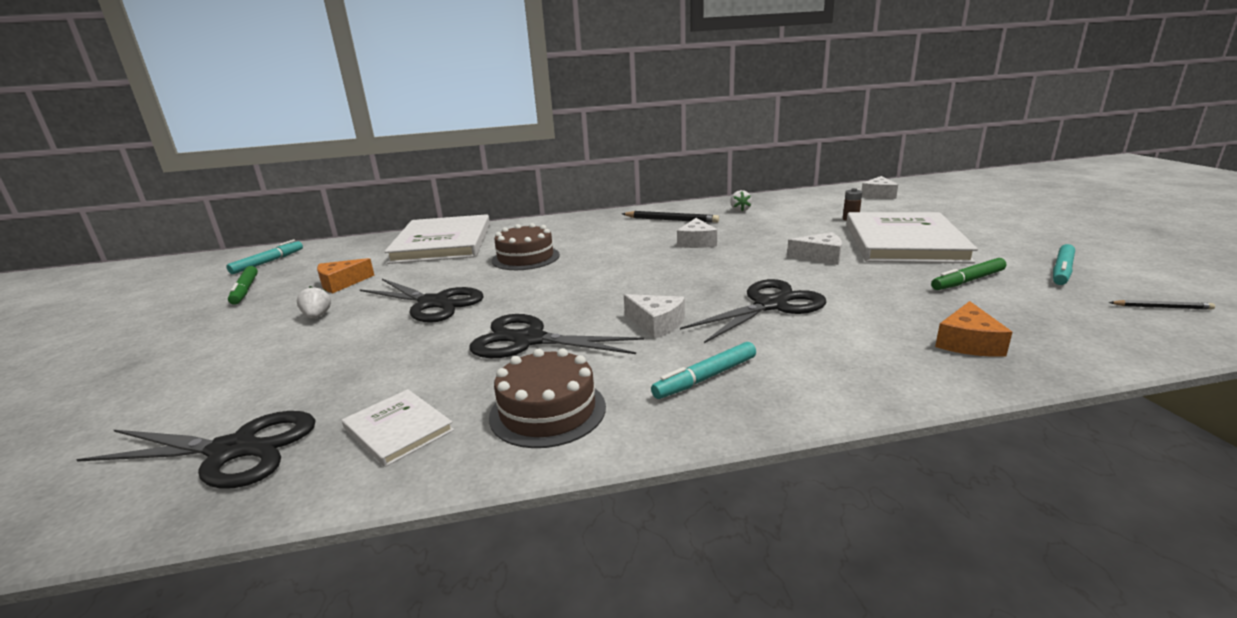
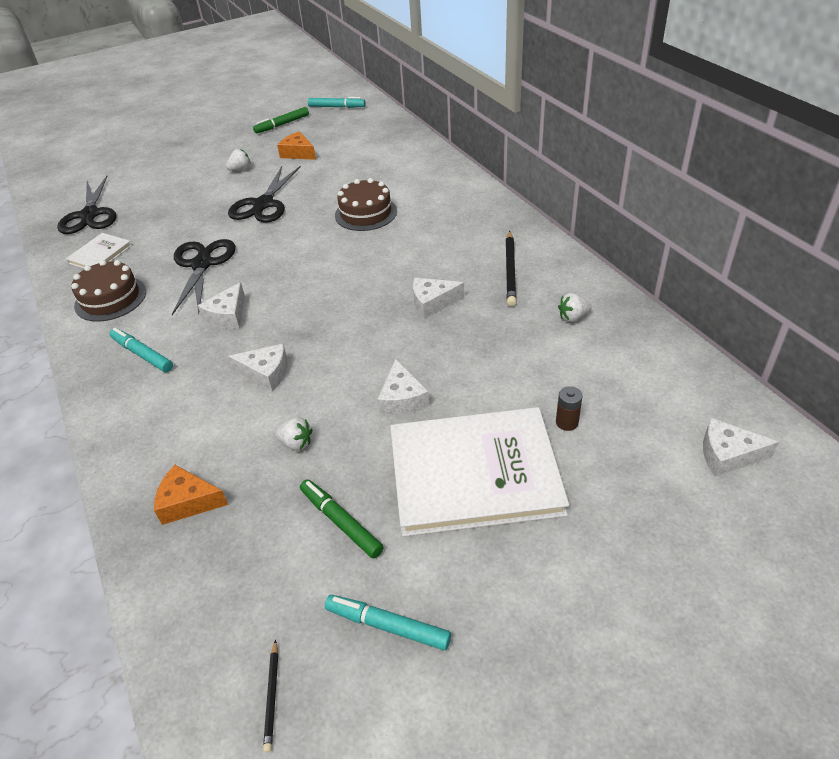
camera: 75 degrees right, 20 degrees up
white book [384,214,490,264] -> none
black scissors [680,279,826,343] -> white cheese [228,344,288,392]
none -> white strawberry [274,417,312,451]

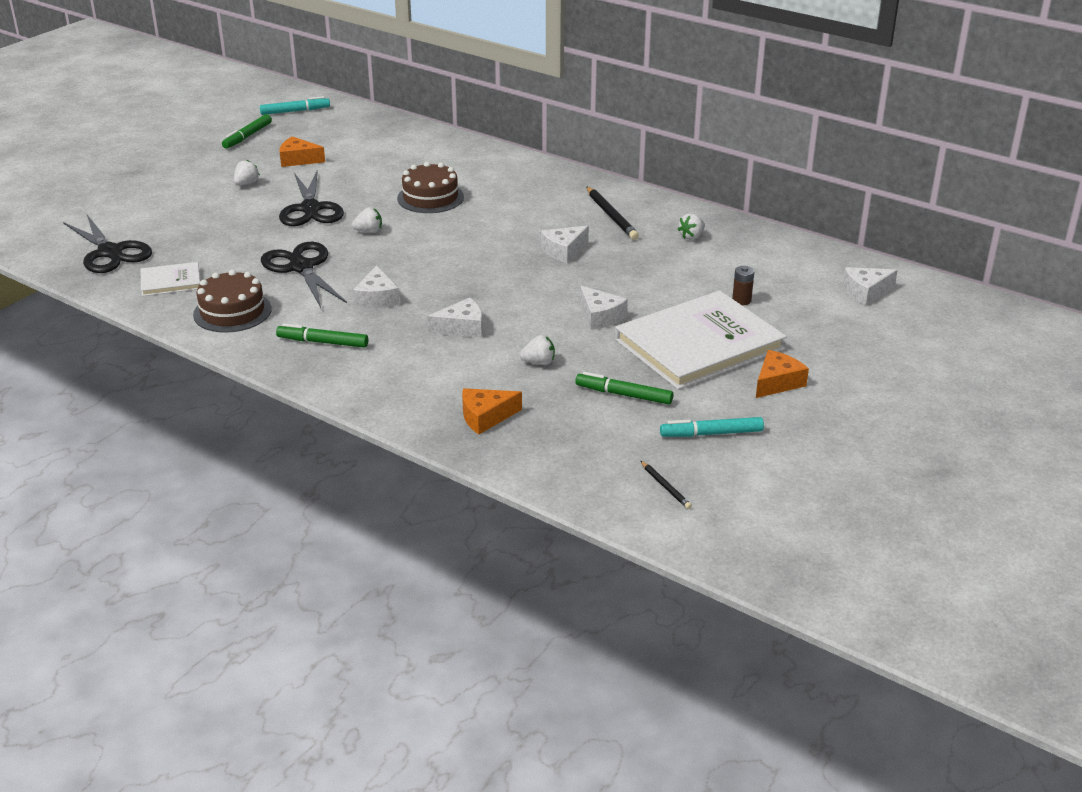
camera: 30 degrees left, 10 degrees down
white book [66,233,132,269] -> white book turned 75 degrees clockwise [141,262,200,296]
turquoise marker [109,328,173,372] -> green marker [276,323,368,348]
none -> white strawberry [352,207,382,233]
none -> orange cheese [756,350,809,398]

